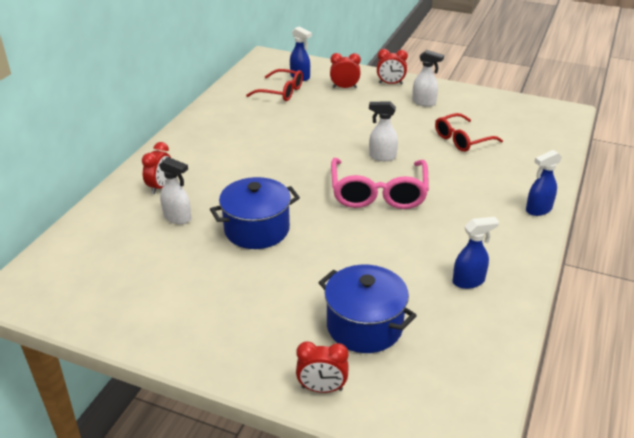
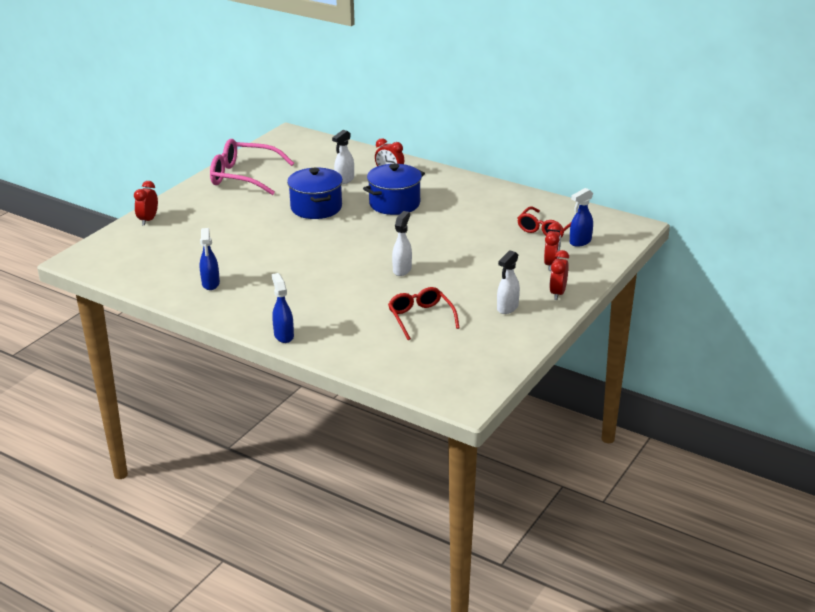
camera: 100 degrees right, 5 degrees down
blue pot [318,265,417,353] -> blue pot moved to [363,164,425,215]
pink glasses [331,158,429,209] -> pink glasses moved to [210,139,294,195]

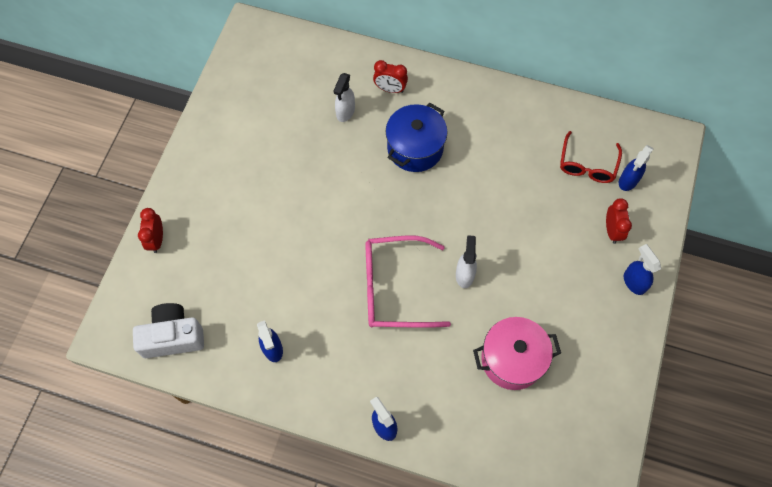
camera: 15 degrees left, 35 degrees up
pink glasses [210,139,294,195] -> pink glasses moved to [365,235,451,328]
blue pot [287,168,343,219] -> none
red glasses [388,287,460,340] -> pink pot [473,317,561,390]
white spray bottle [497,250,520,314] -> none
red clock [549,250,569,300] -> blue spray bottle [624,244,661,295]
none -> white camera [133,303,204,358]

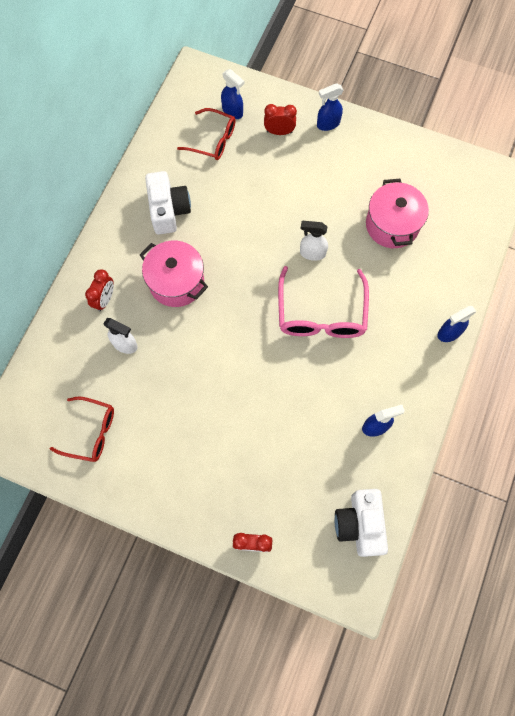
camera: 85 degrees left, 5 degrees up
blue pot [385,103,447,172] -> pink pot [140,241,208,307]
none -> red glasses [50,396,114,462]
none -> white camera [145,171,191,234]

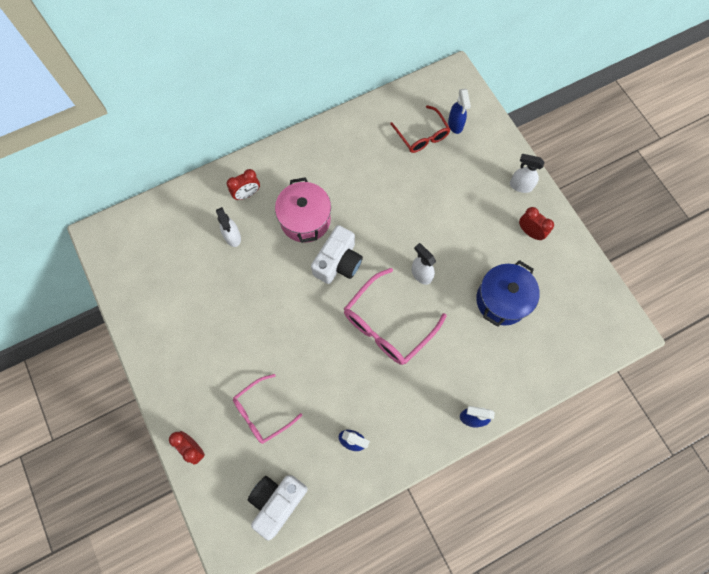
camera: 40 degrees right, 0 degrees up
red glasses [50,396,114,462] -> none
white camera [145,171,191,234] -> white camera moved to [311,225,363,284]
red clock [264,104,297,135] -> red clock moved to [519,207,554,240]
blue spray bottle [317,83,344,131] -> white spray bottle [510,154,544,193]
pink pot [366,179,429,248] -> blue pot [476,260,540,327]
none -> pink glasses [233,374,302,444]

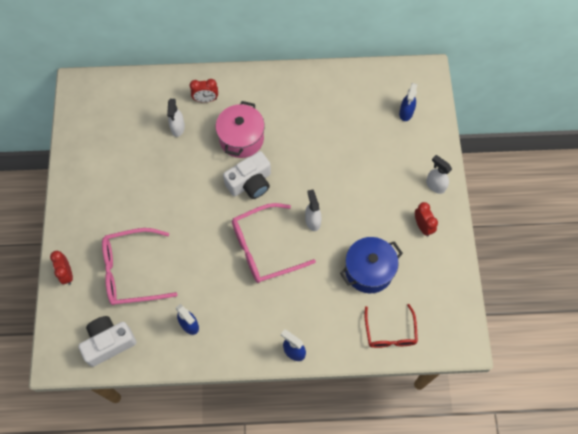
camera: 25 degrees right, 5 degrees down
pink glasses [233,374,302,444] -> pink glasses [102,228,177,305], size x1.54
red glasses [390,105,451,153] -> red glasses moved to [364,304,418,348]

